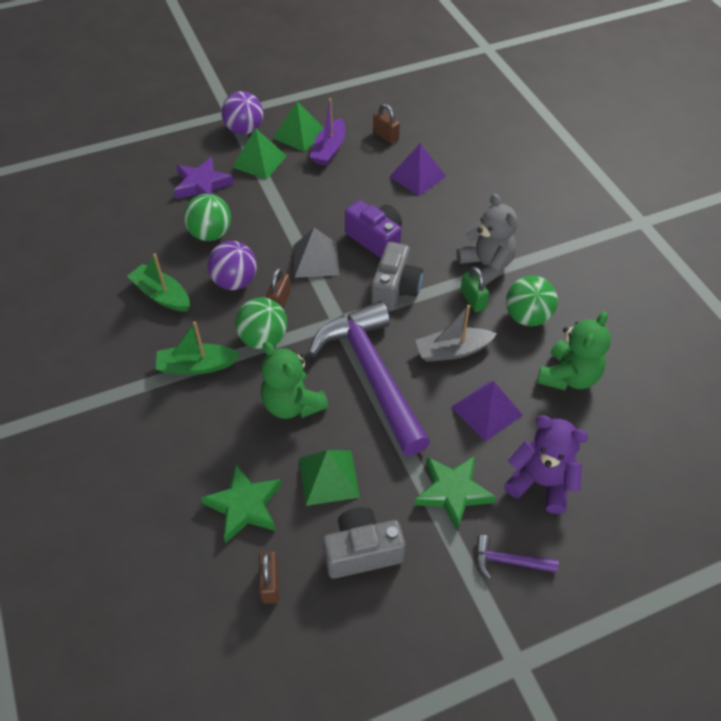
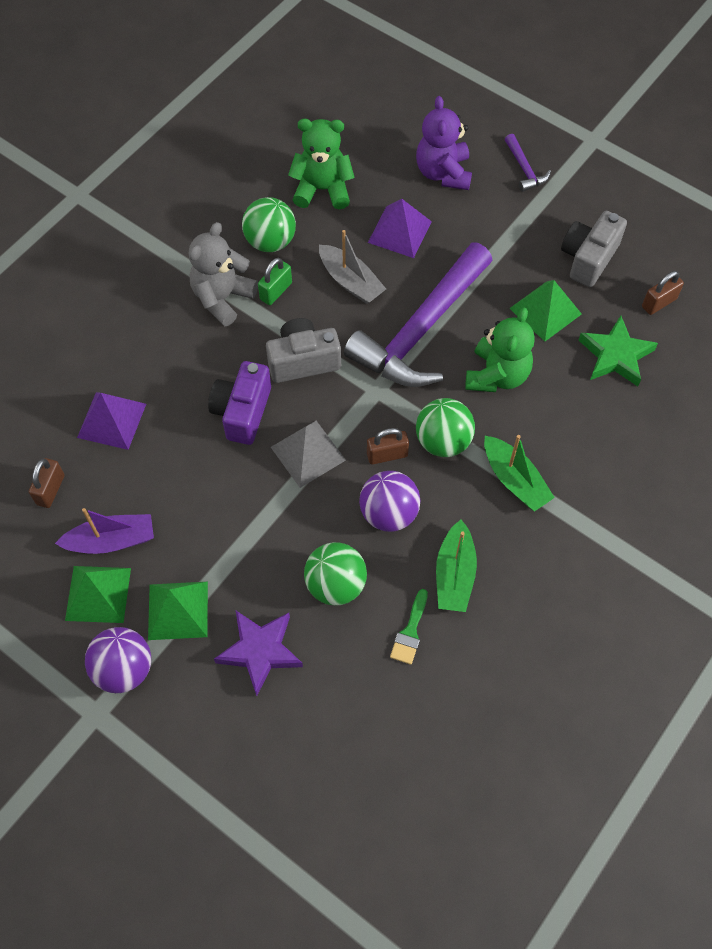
camera: 120 degrees left, 10 degrees up
grey camera [323,507,405,579] -> grey camera turned 75 degrees clockwise [561,211,627,287]
green star [414,456,496,531] -> none
none -> green brush [390,589,428,665]

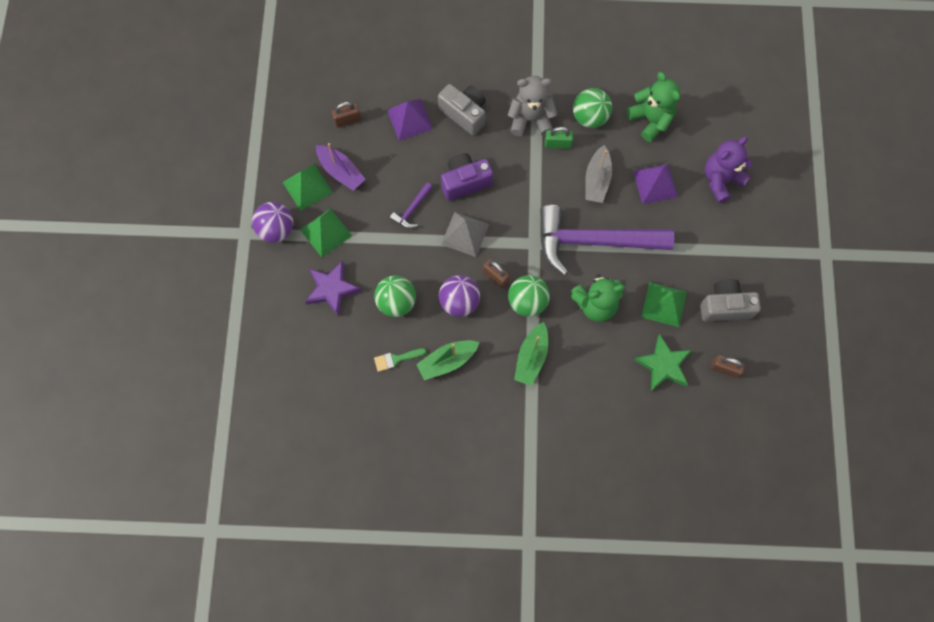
camera: 55 degrees right, 10 degrees up
grey camera [266,318,341,383] -> grey camera moved to [438,84,486,135]
purple hammer [505,134,551,192] -> purple hammer moved to [390,182,433,229]

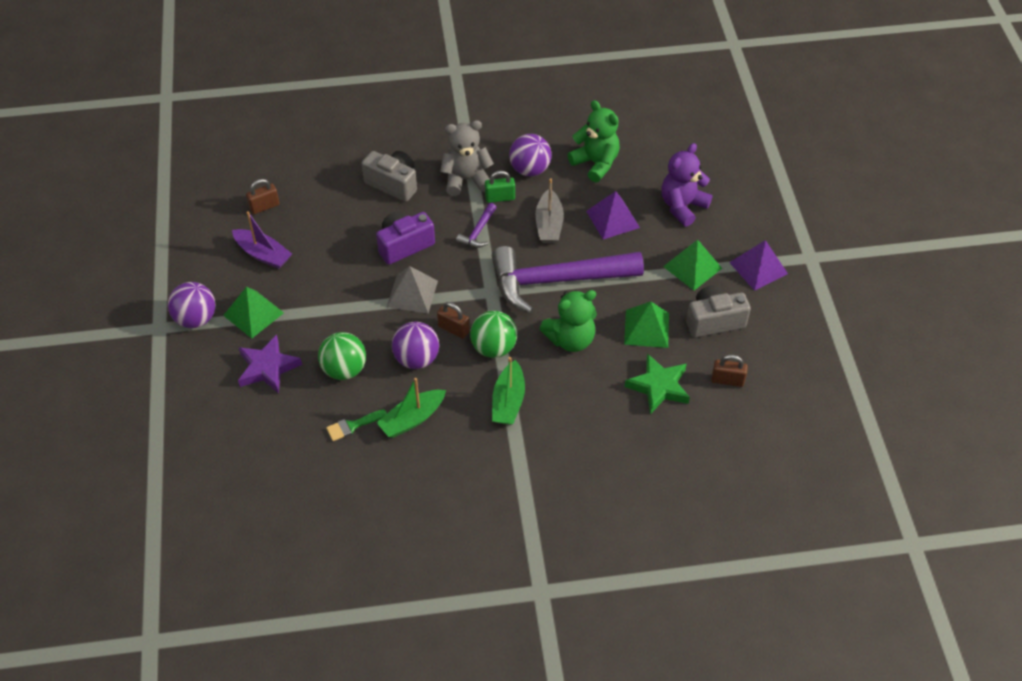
camera: 10 degrees left, 20 degrees down
green pyramid [283,164,333,211] -> green pyramid moved to [663,240,722,290]
purple pyramid [387,99,433,141] -> purple pyramid moved to [729,240,788,291]
purple hammer [390,182,433,229] -> purple hammer moved to [456,203,497,248]
green ball [573,88,612,128] -> purple ball [509,134,552,176]

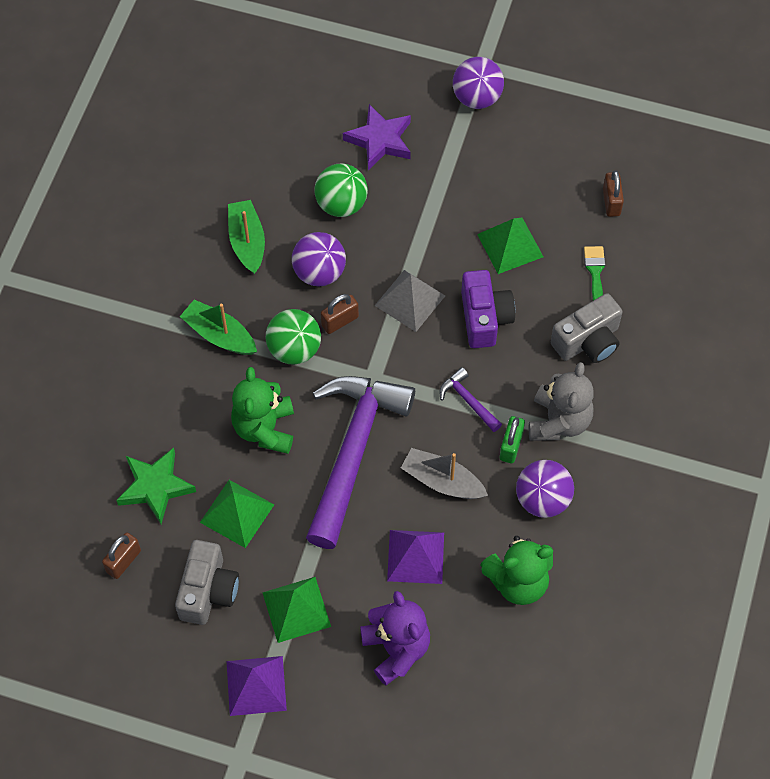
camera: 115 degrees right, 10 degrees up
green pyramid [223,287,284,338] -> green pyramid moved to [477,218,543,274]
purple boat [232,211,292,269] -> none
green brush [326,409,387,441] -> green brush moved to [584,246,605,301]

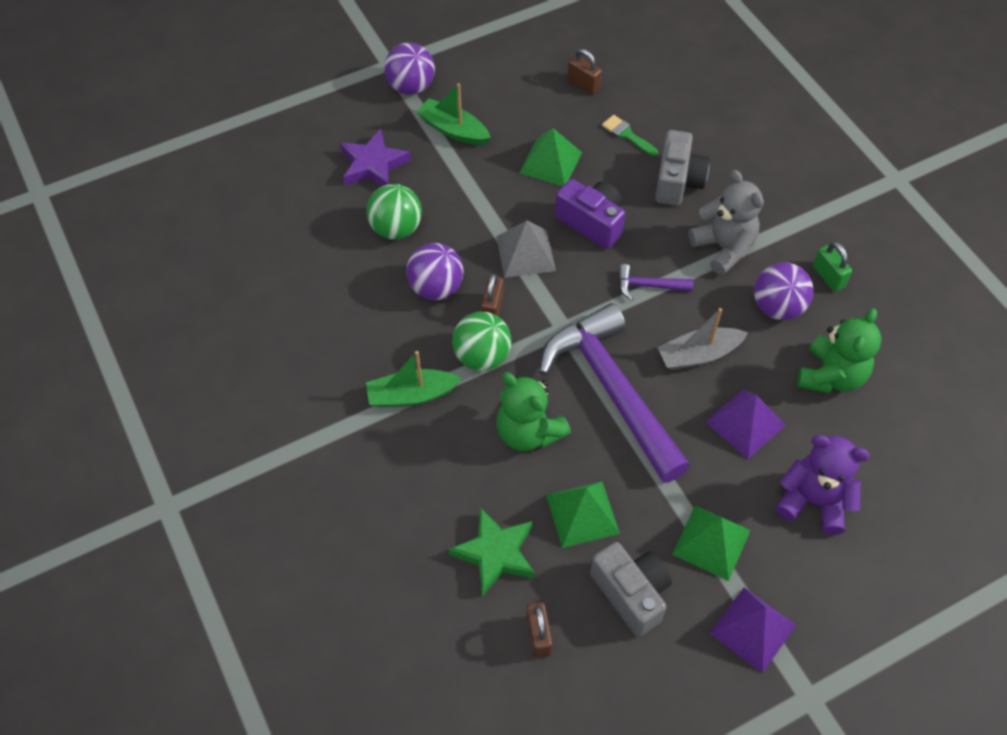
camera: 45 degrees left, 5 degrees down
green boat [228,200,265,274] -> green boat moved to [417,83,491,145]
green padlock [500,416,525,463] -> green padlock moved to [813,242,852,292]

